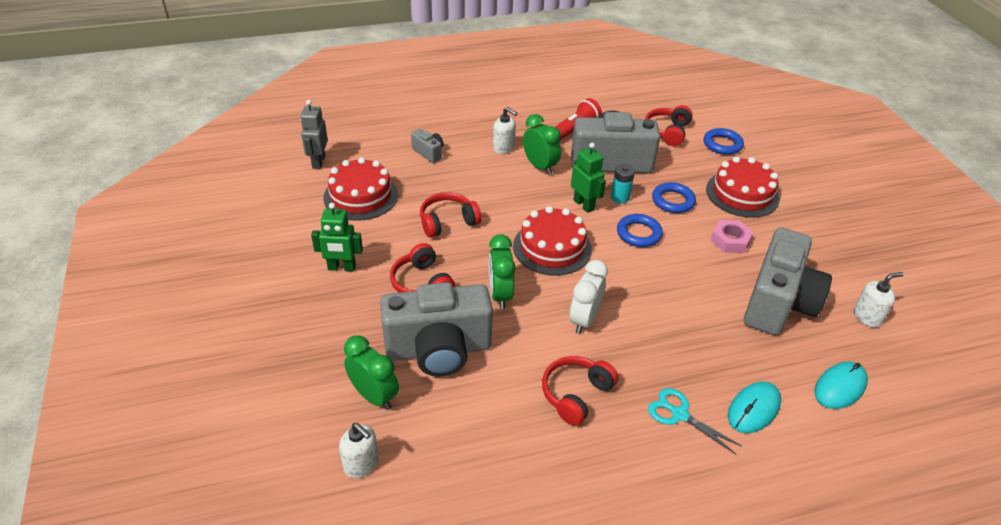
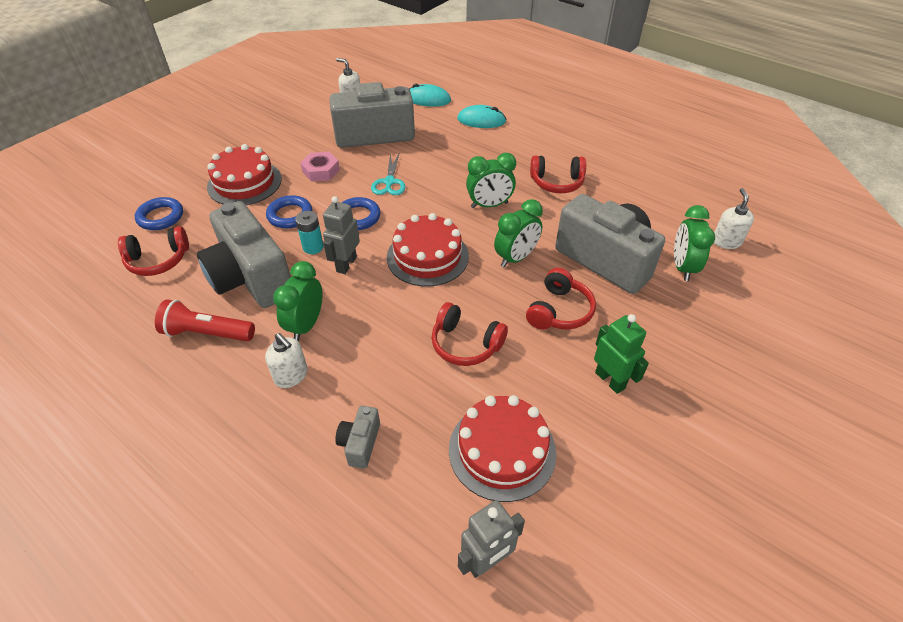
camera: 125 degrees left, 5 degrees up
white soap dispenser [493,107,517,154] -> white soap dispenser turned 135 degrees clockwise [265,333,308,388]
white clock [569,260,608,334] -> green clock [466,153,516,208]
green robot [571,142,606,213] -> grey robot [323,196,360,274]
turquoise scissors [648,388,742,454] -> turquoise scissors moved to [371,153,406,195]

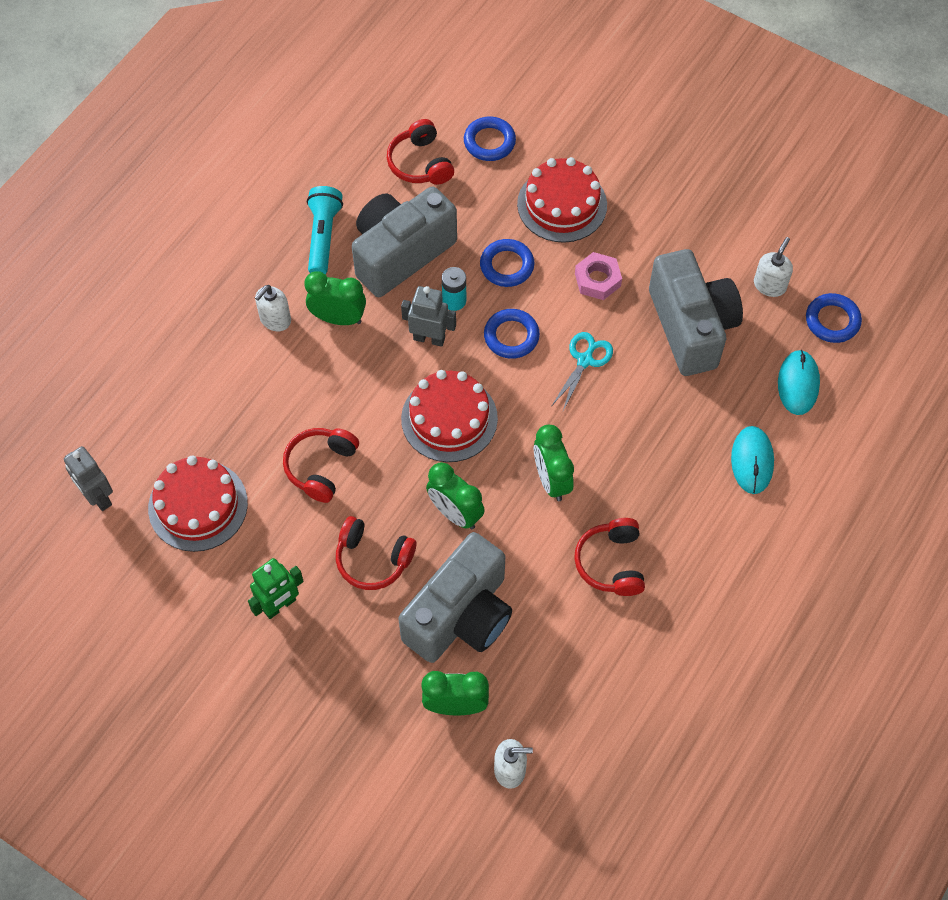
camera: 85 degrees right, 15 degrees up
red flashlight [155,299,255,341] -> turquoise flashlight [307,186,343,274]
grey camera [335,406,380,469] -> none
turquoise scissors [371,153,406,195] -> turquoise scissors turned 120 degrees clockwise [552,332,613,411]
none -> blue ring [806,293,862,343]

